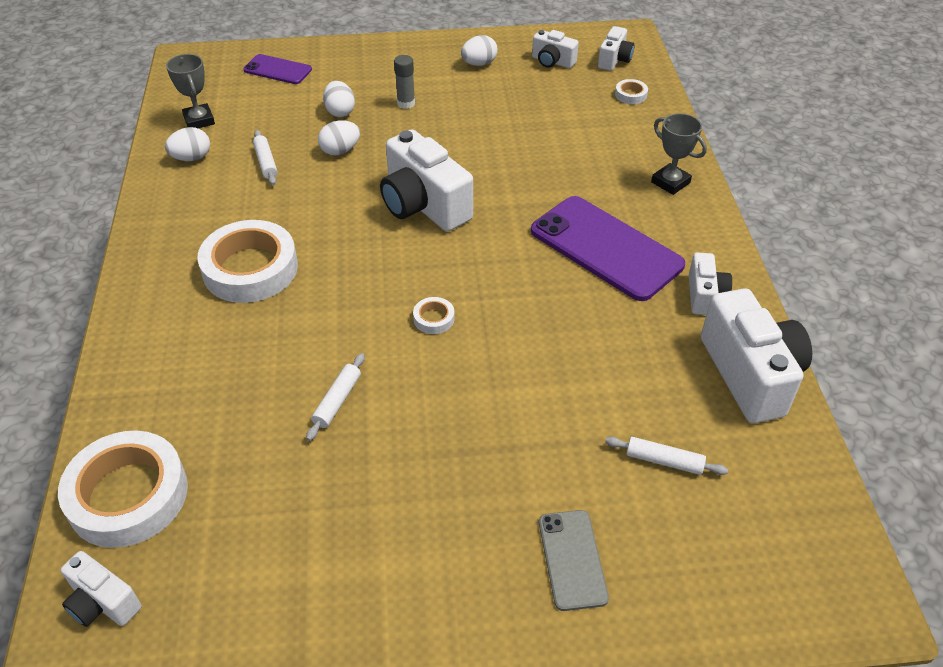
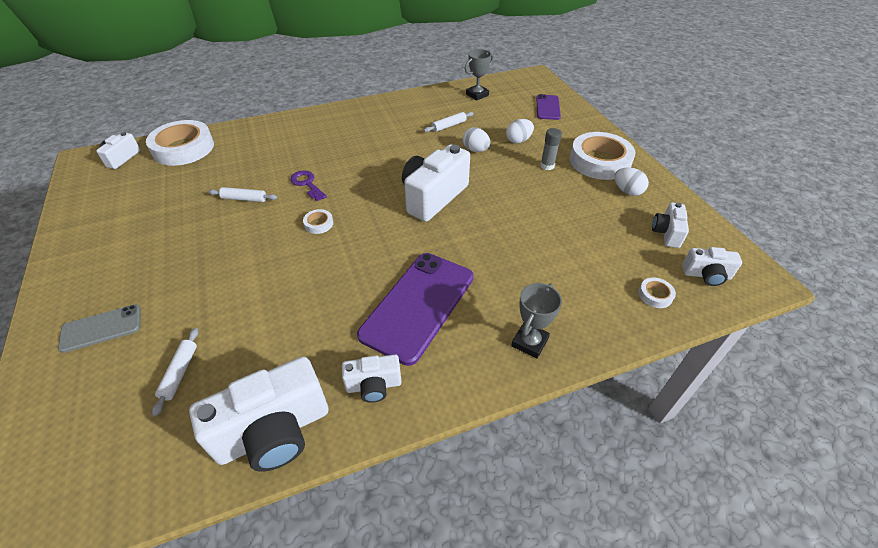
camera: 75 degrees right, 0 degrees up
white egg [165,127,210,161] -> none
white tape [197,220,298,303] -> white tape moved to [570,132,635,180]
none -> purple key [290,170,327,201]

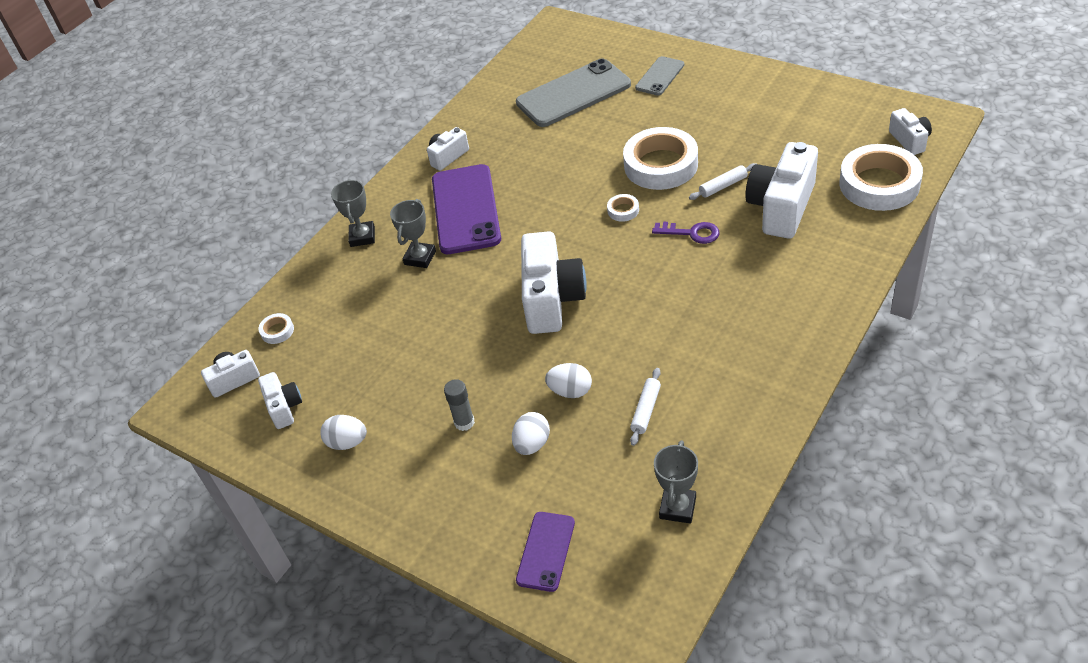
camera: 150 degrees right, 0 degrees up
white rolling pin [152,328,198,416] -> grey phone [516,58,631,127]
white camera [189,356,328,472] -> white camera moved to [745,142,818,239]
purple phone [536,94,561,120] -> purple phone turned 45 degrees clockwise [516,512,575,592]
white tape [570,132,635,180] -> white tape moved to [623,127,698,190]
none -> grey trophy [390,199,436,268]

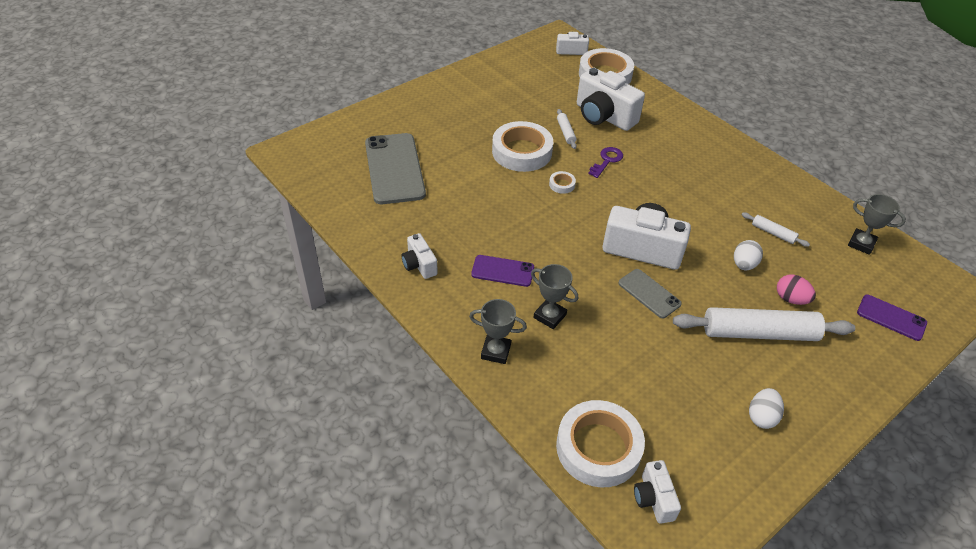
camera: 80 degrees left, 0 degrees up
white camera [258,372,302,429] -> none
white tape [259,313,294,344] -> white tape [556,400,645,487], size x2.41
purple phone [432,164,501,254] -> purple phone [471,255,534,287], size x0.53
grey glue stick [444,379,475,431] -> white rolling pin [673,307,855,341]
white egg [512,412,550,455] -> pink egg [777,274,816,305]
grey phone [635,56,684,95] -> grey phone moved to [618,269,682,318]

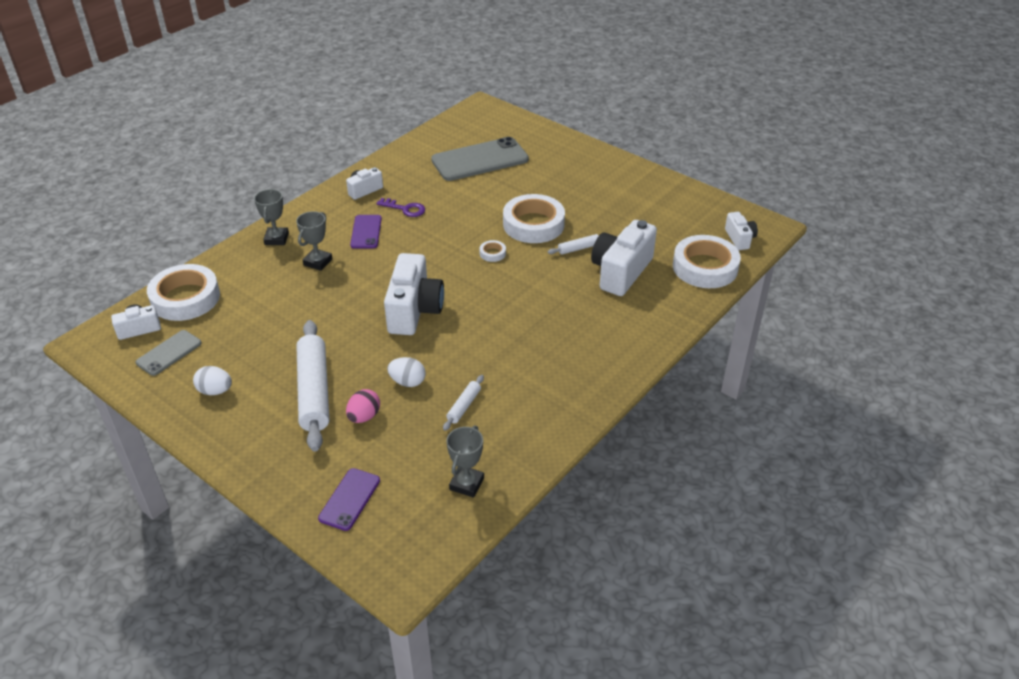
camera: 80 degrees right, 5 degrees down
purple key [588,147,623,178] -> purple key moved to [376,198,425,217]
grey phone [618,269,682,318] -> grey phone moved to [135,330,202,376]

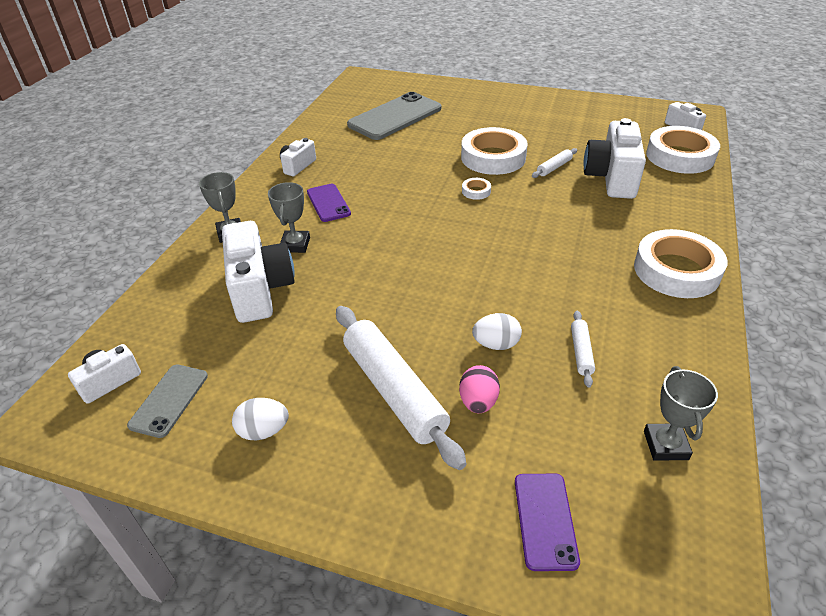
camera: 20 degrees left, 0 degrees up
white tape [147,264,220,321] -> white tape moved to [634,229,727,298]
purple key [376,198,425,217] -> none
white camera [384,253,444,335] -> white camera moved to [222,221,295,323]

